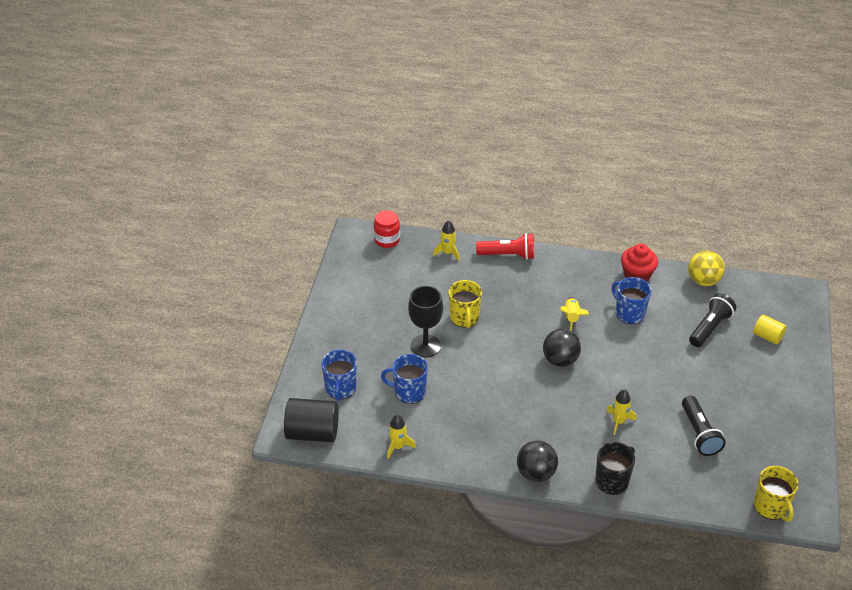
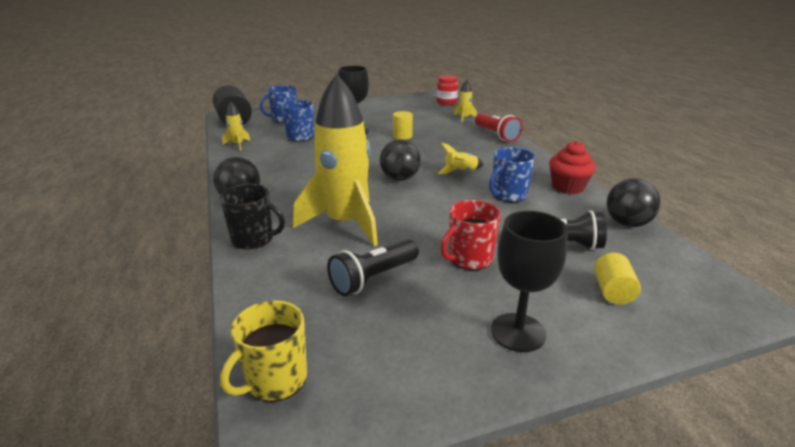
camera: 60 degrees right, 15 degrees down
yellow mug [449,280,482,328] -> yellow cylinder [393,111,413,140]
yellow rocket [606,389,636,435] -> yellow rocket [293,74,378,246], size x2.42
blue mug [612,277,651,324] -> blue mug turned 150 degrees counterclockwise [489,147,535,203]
yellow ball [688,251,725,286] -> black ball [607,178,661,227]
none -> red mug [440,200,501,270]
none -> black goblet [491,211,568,352]

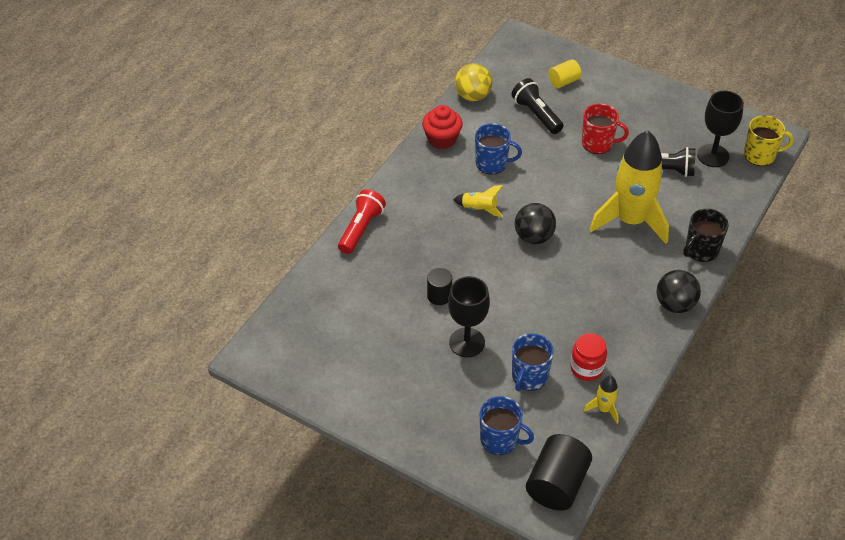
camera: 130 degrees left, 20 degrees up
black mug [220,184,285,249] -> black mug turned 105 degrees counterclockwise [683,209,729,262]
yellow cylinder [393,111,413,140] -> black cylinder [427,268,452,305]
red jar [436,75,459,105] -> red jar moved to [570,333,607,381]
yellow rocket [453,80,477,123] -> none
black goblet [491,211,568,352] -> black goblet moved to [697,90,744,167]
black ball [607,178,661,227] -> yellow ball [455,63,492,101]

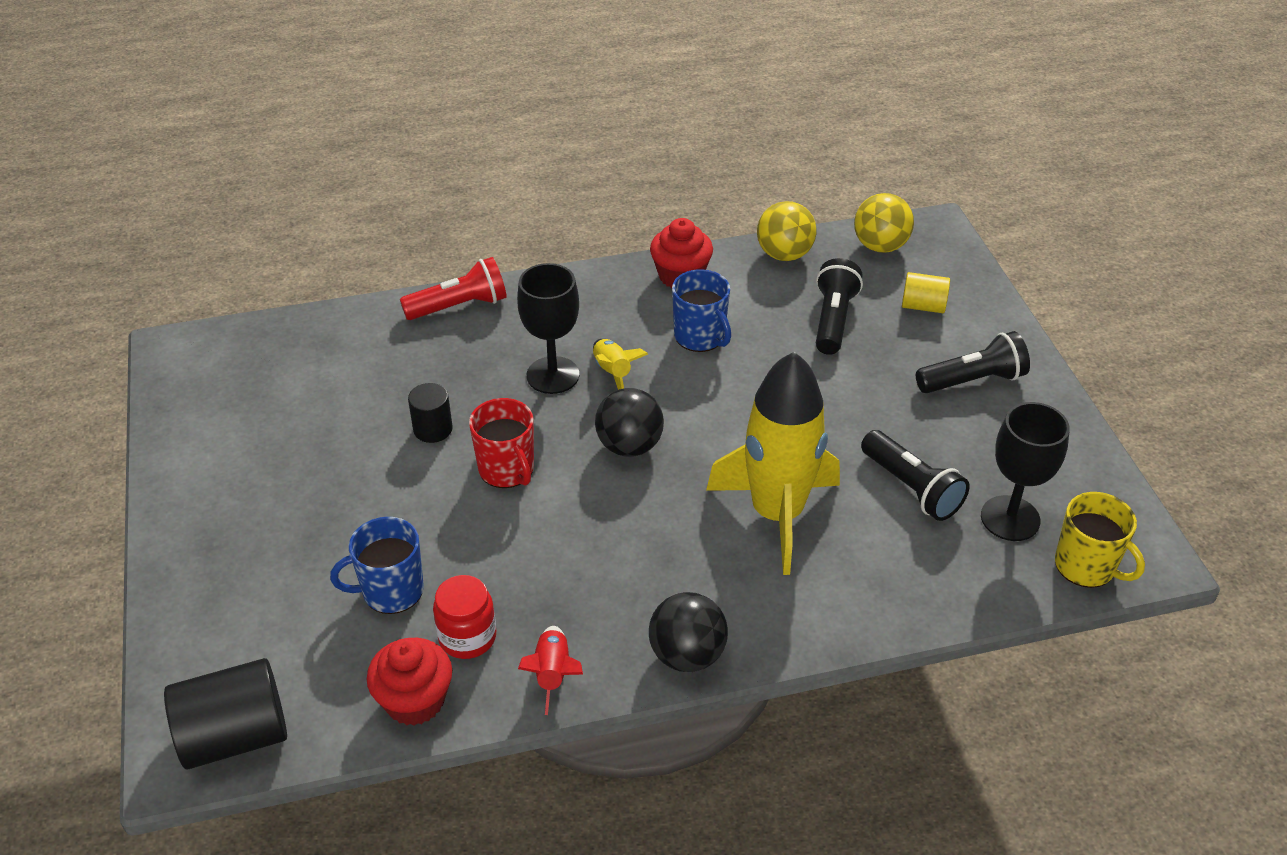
camera: 45 degrees right, 5 degrees down
black goblet [448,276,490,357] -> black goblet moved to [517,263,579,394]
blue mug [480,396,534,455] -> none
red mug [582,104,629,154] -> red mug moved to [469,398,534,488]
yellow rocket [584,376,619,424] -> red cupcake [367,638,452,726]
black mug [683,209,729,262] -> none
none -> red rocket [518,626,583,715]
none -> yellow ball [854,193,914,253]
none -> black flashlight [916,331,1030,393]

